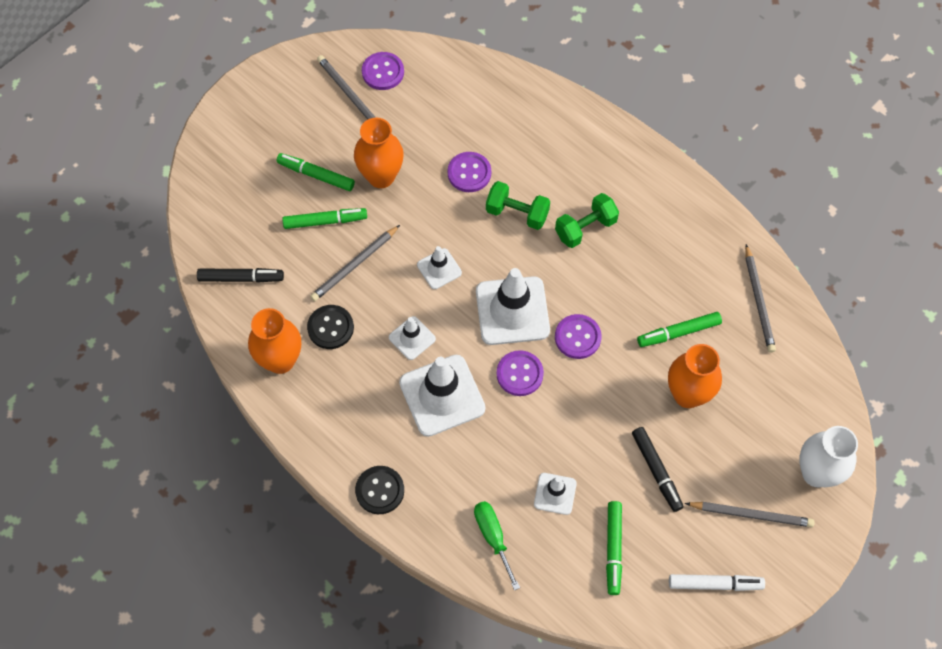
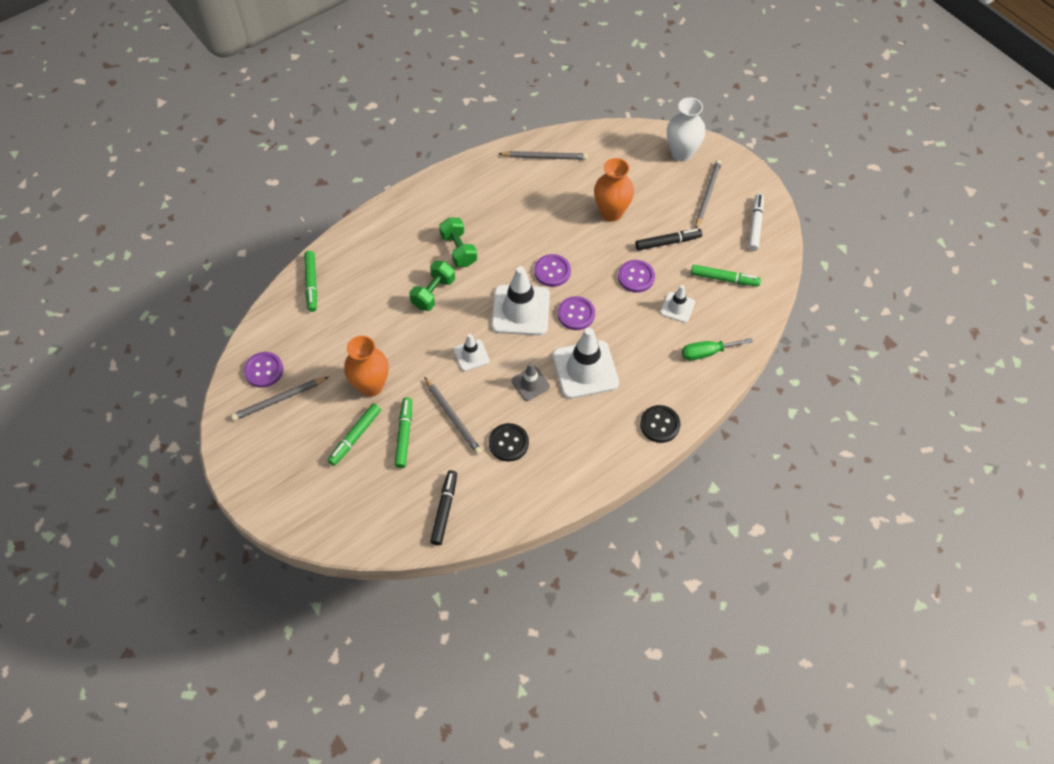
camera: 80 degrees left, 5 degrees down
orange vase [248,308,301,374] -> none
white traffic cone [389,316,436,360] -> grey traffic cone [511,363,550,401]
purple button [447,152,491,192] -> purple button moved to [618,260,655,293]
green marker [637,312,722,347] -> green marker moved to [304,251,317,312]

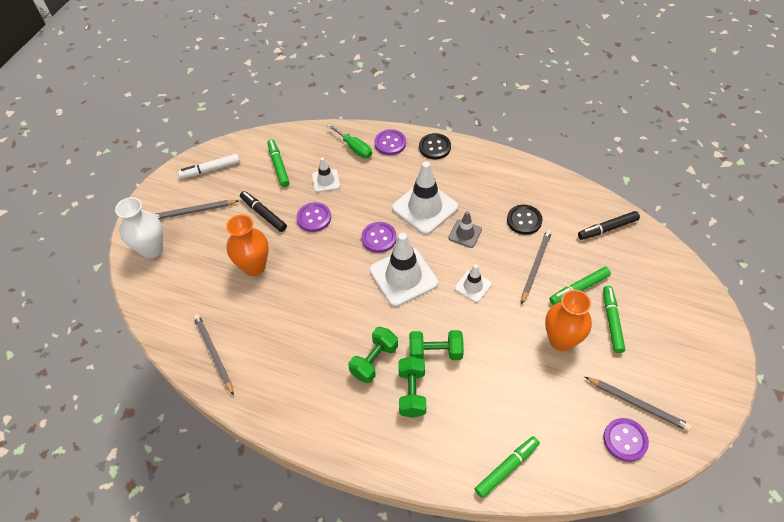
camera: 120 degrees left, 5 degrees down
green marker [328,403,381,466] -> green marker turned 90 degrees counterclockwise [603,286,625,353]
purple button [534,254,571,287] -> purple button moved to [374,129,406,155]
none -> green dumbbell [398,356,426,418]

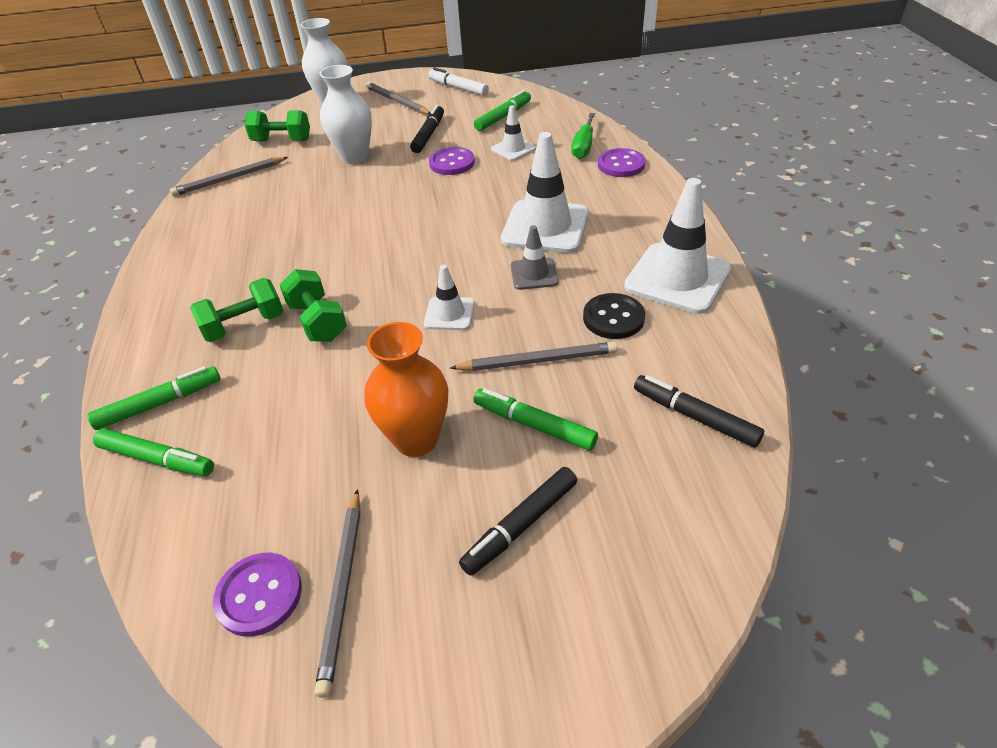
camera: 60 degrees right, 10 degrees down
grey pencil [193,314,234,396] -> grey pencil turned 150 degrees counterclockwise [170,157,288,196]
orange vase [226,214,269,276] -> white vase [319,65,372,164]
green dumbbell [348,327,398,383] -> green dumbbell moved to [245,110,310,141]
purple button [361,222,397,253] -> none
white traffic cone [370,233,438,307] -> white traffic cone moved to [624,178,731,314]
black button [419,133,451,159] -> none
green marker [603,286,625,353] -> green marker moved to [87,366,220,430]
none -> black marker [459,467,577,576]

